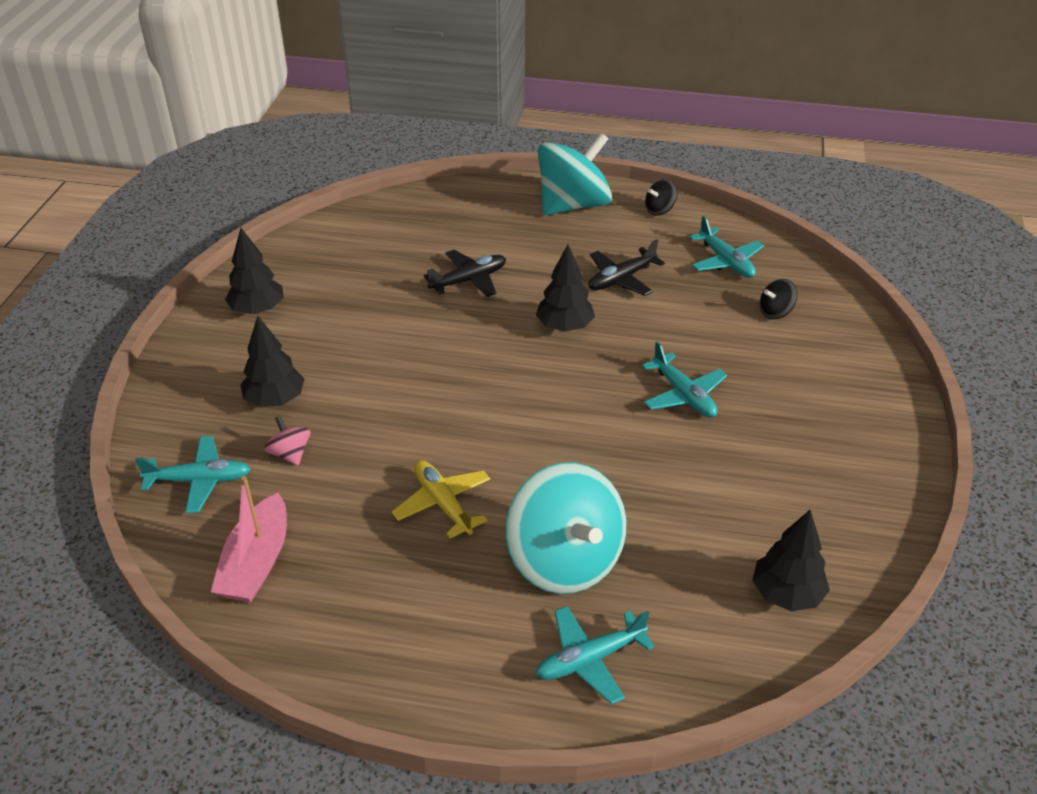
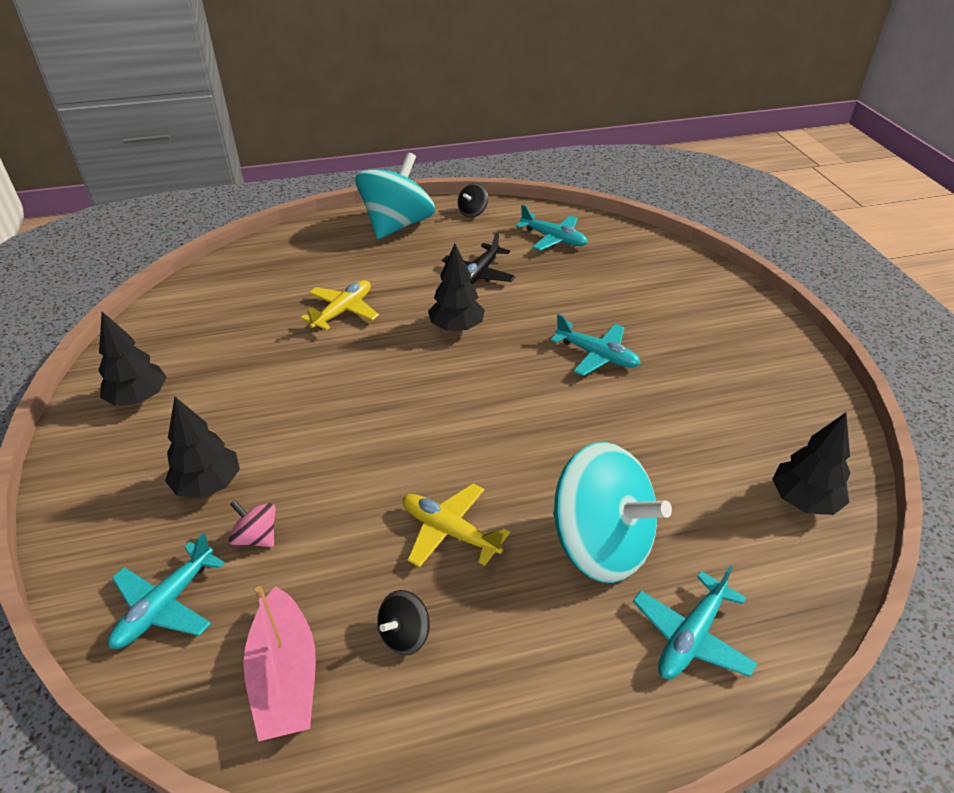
camera: 25 degrees left, 0 degrees up
turquoise plane [135,436,251,513] -> turquoise plane turned 150 degrees clockwise [108,533,225,649]
black plane [424,250,506,297] -> yellow plane [301,280,379,330]
black spinning top [760,279,797,319] -> black spinning top moved to [378,590,430,655]

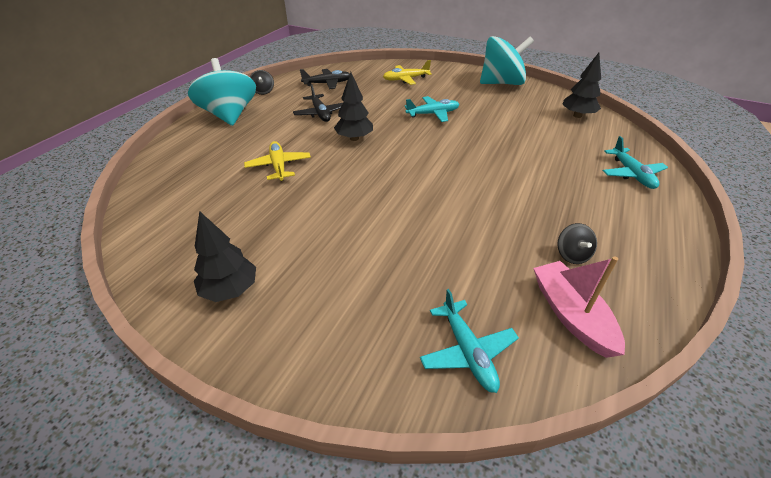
camera: 50 degrees left, 0 degrees up
black tree [165,397,240,498] -> none
pink spinning top [229,500,276,547] -> none
pink boat [243,586,316,741] -> pink boat turned 135 degrees counterclockwise [533,256,625,358]
yellow plane [403,483,510,568] -> yellow plane moved to [383,60,432,85]
turquoise plane [516,205,588,251] -> black plane [300,69,350,89]
turquoise spinning top [553,442,672,583] -> turquoise spinning top moved to [480,36,534,85]

